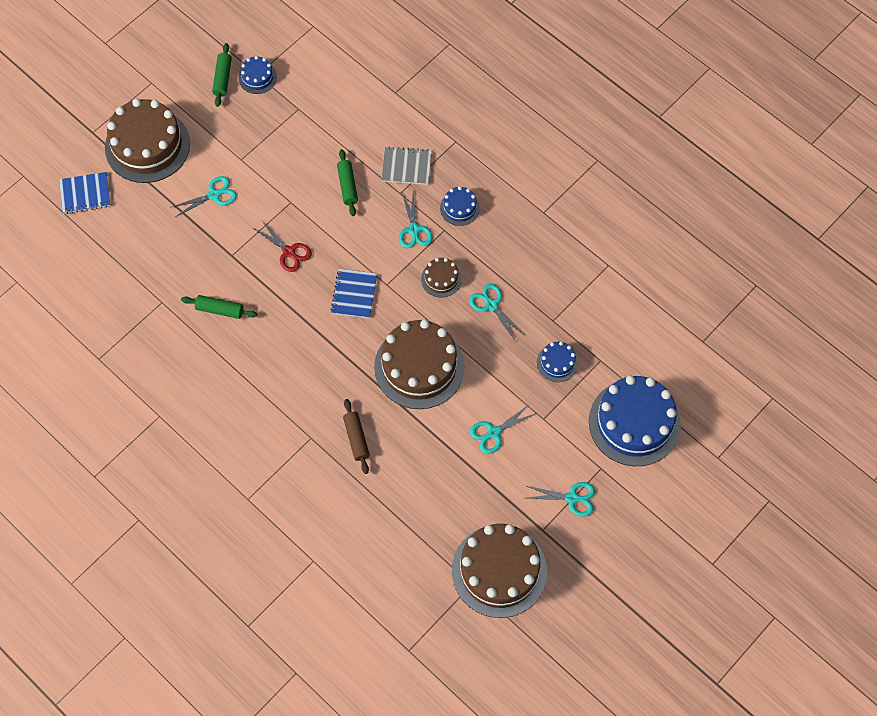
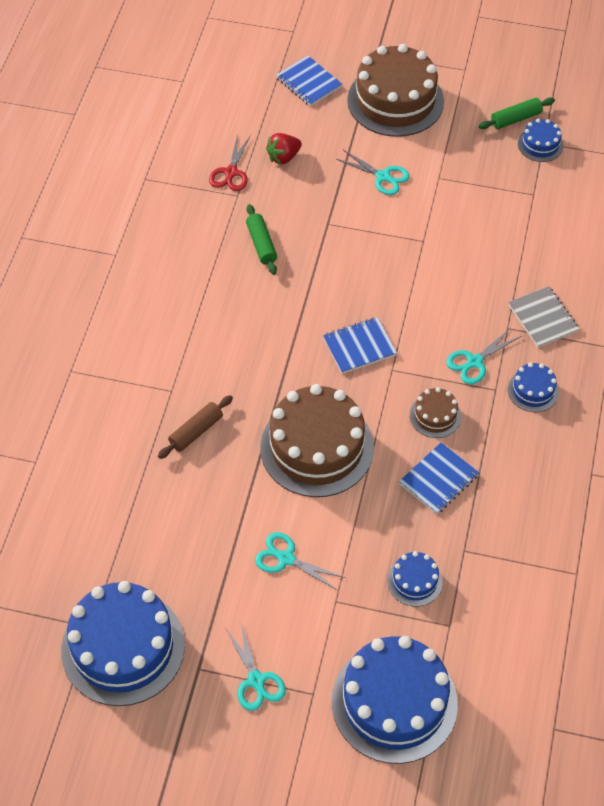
camera: 60 degrees right, 10 degrees down
red scissors [253,221,312,272] -> red scissors moved to [209,134,251,191]
green rolling pin [337,149,358,216] -> none
brown cake [452,524,547,618] -> blue cake [61,581,185,706]
turquoise scissors [469,283,525,342] -> blue notebook [399,443,479,514]
none -> red strawberry [266,133,302,164]

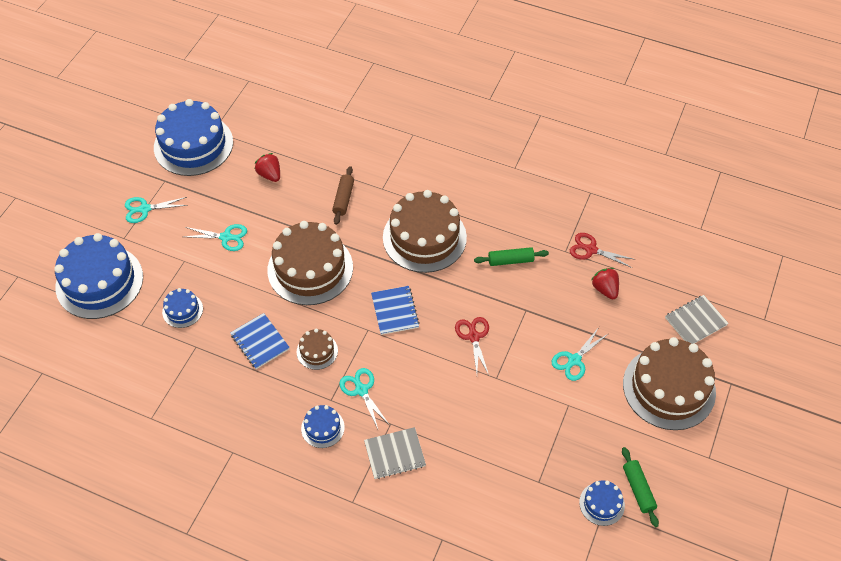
camera: 100 degrees right, 0 degrees up
brown rolling pin [158,395,233,459] -> brown rolling pin turned 45 degrees clockwise [332,166,354,225]
turquoise scissors [255,532,345,590] -> turquoise scissors turned 60 degrees clockwise [184,224,247,251]
blue notebook [276,55,342,106] -> grey notebook [665,295,729,344]
none -> red strawberry [255,153,280,182]
none -> brown cake [383,190,467,273]
none -> red scissors [455,317,489,375]

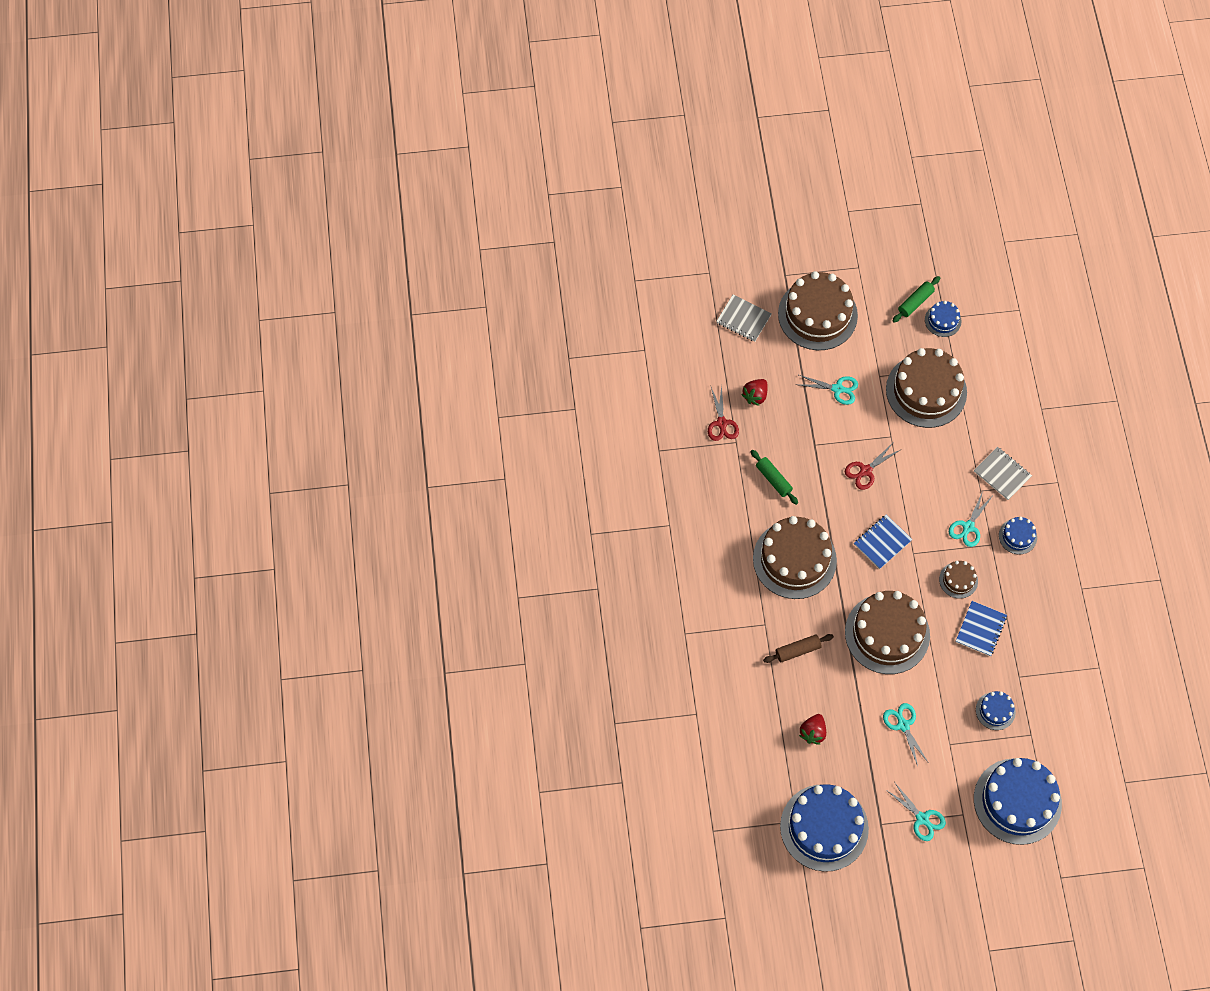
camera: 120 degrees left, 10 degrees up
none -> brown cake [886,348,967,428]

